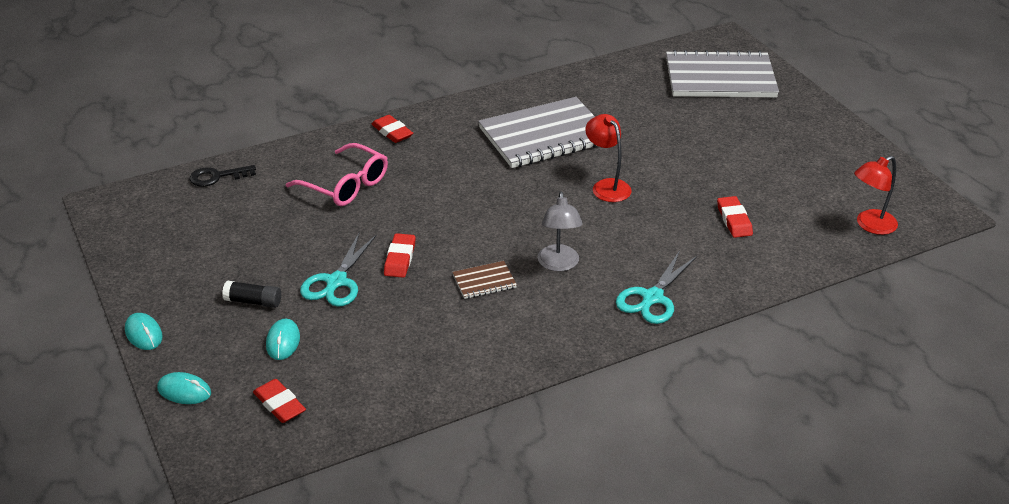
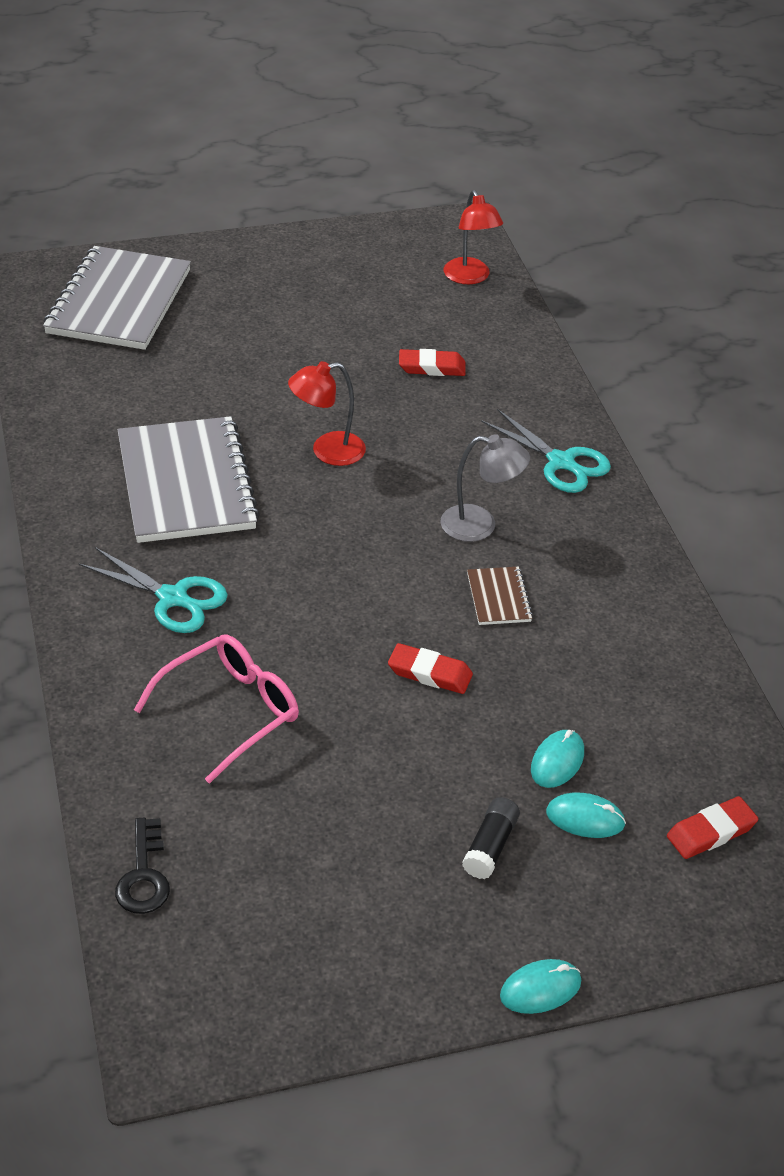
camera: 80 degrees left, 5 degrees up
turquoise mouse [157,372,211,404] -> turquoise mouse moved to [531,730,584,788]
turquoise scissors [300,232,377,307] -> turquoise scissors moved to [78,547,228,633]
red eraser [371,115,413,143] -> none

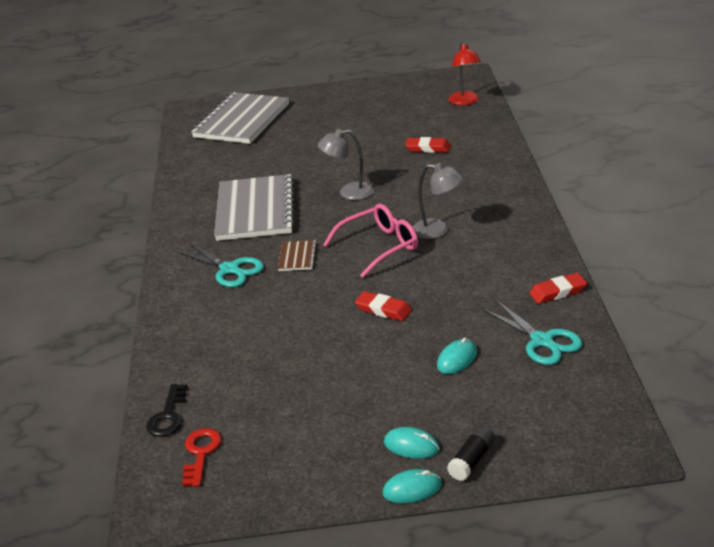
camera: 15 degrees right, 10 degrees down
pink glasses [134,634,299,784] -> pink glasses moved to [323,204,418,278]
red lamp [288,361,366,466] -> grey lamp [318,129,374,200]
black glue stick [462,797,520,879] -> black glue stick moved to [447,425,495,481]
brown notebook [467,567,533,625] -> brown notebook moved to [278,240,317,271]
turquoise scissors [481,409,611,493] -> turquoise scissors moved to [482,300,583,365]
turquoise mouse [546,793,626,838] -> turquoise mouse moved to [384,427,440,459]
red eraser [667,796,759,859] -> red eraser moved to [529,273,587,304]
none -> red key [182,428,222,487]

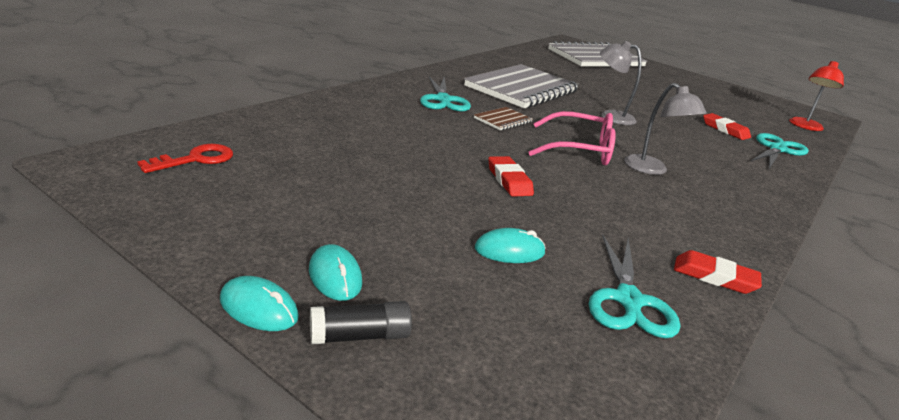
camera: 35 degrees right, 5 degrees down
black key [146,384,187,437] -> none
none -> turquoise scissors [751,133,809,169]

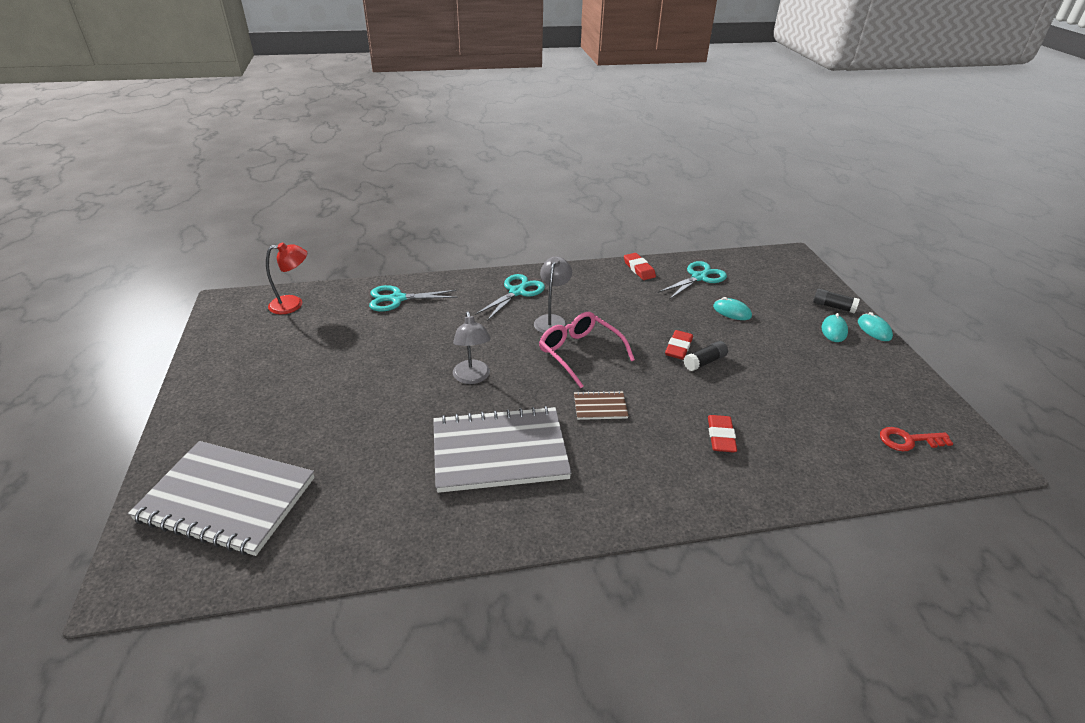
camera: 135 degrees left, 10 degrees up
turquoise scissors [420,76,471,112] -> turquoise scissors moved to [475,274,545,321]
red eraser [703,113,751,140] -> red eraser moved to [708,415,737,452]
none -> black glue stick [683,341,728,371]

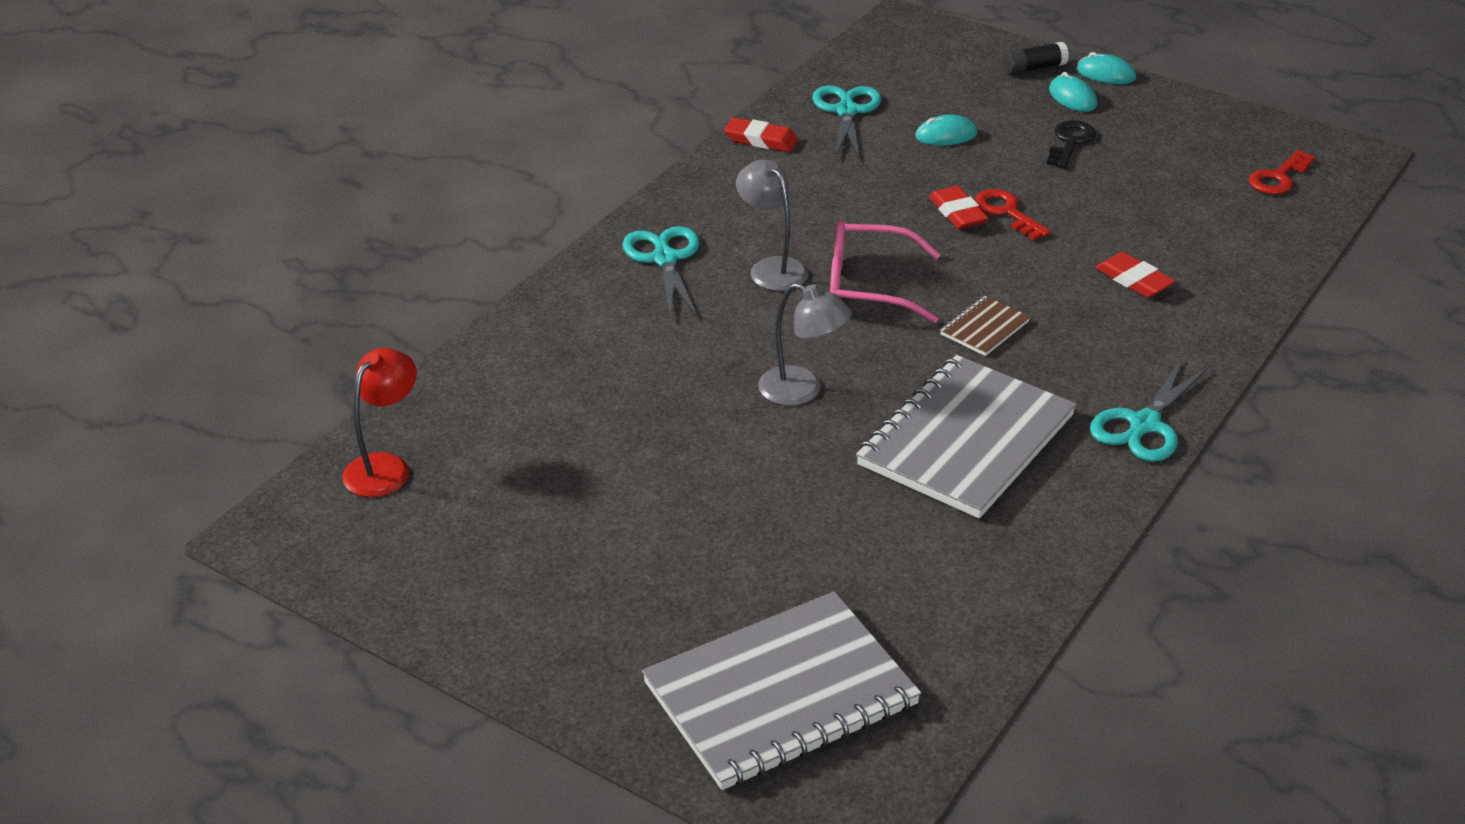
camera: 45 degrees left, 0 degrees up
turquoise scissors [369,285,457,311] -> turquoise scissors moved to [1090,359,1209,462]
black glue stick [683,341,728,371] -> red key [975,189,1051,240]
none -> black key [1047,120,1096,168]

